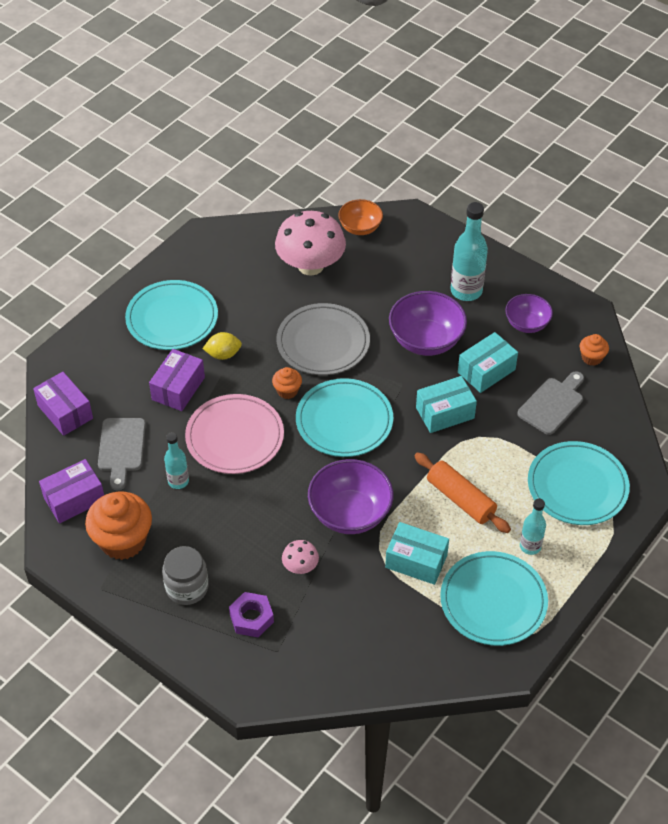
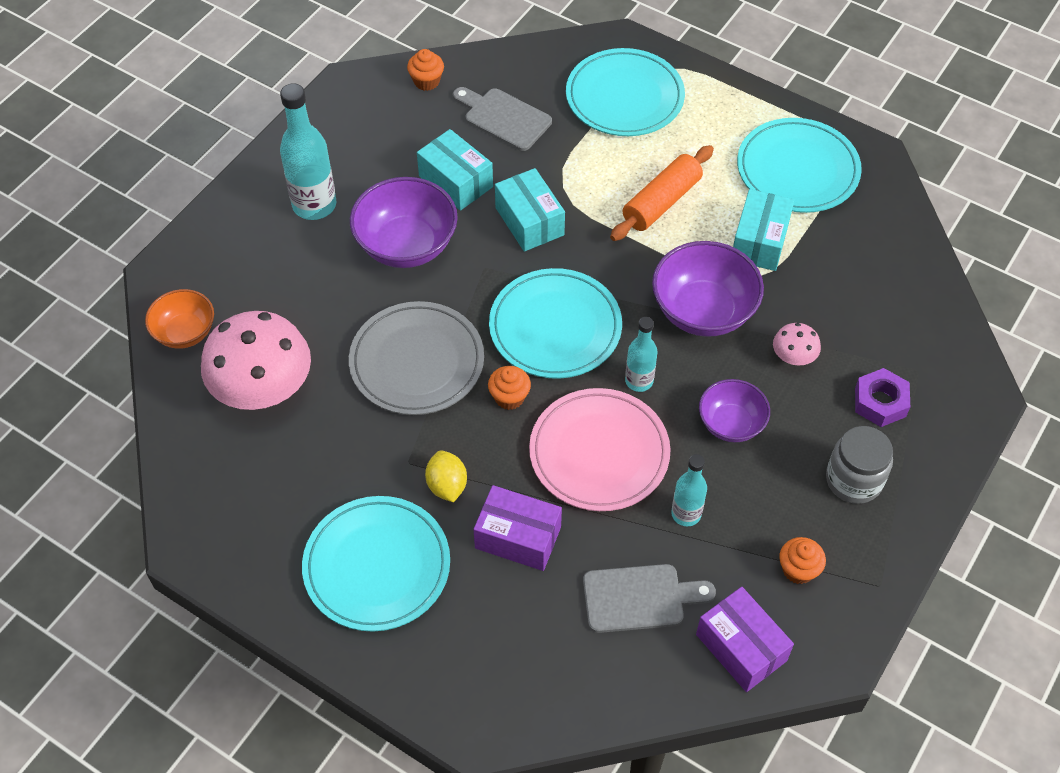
camera: 95 degrees left, 5 degrees up
purple box [33,372,93,436] -> none
orange cupcake [85,492,152,560] -> orange cupcake [779,537,826,584], size x0.49
purple bowl [505,294,553,333] -> purple bowl moved to [699,379,770,442]
turquoise bottle [520,499,546,555] -> turquoise bottle moved to [625,317,657,392]

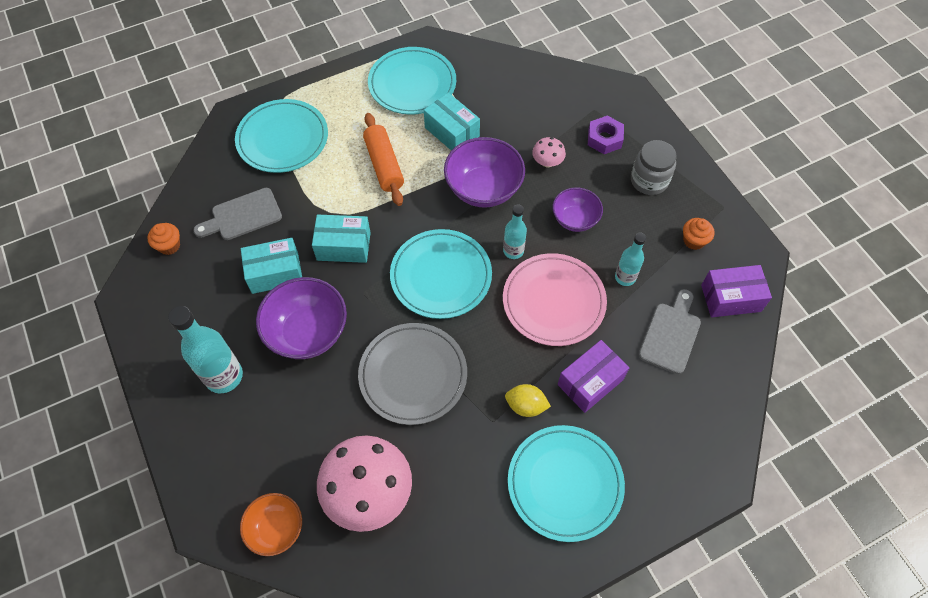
camera: 60 degrees left, 5 degrees up
orange cupcake [488,366,531,410] -> none

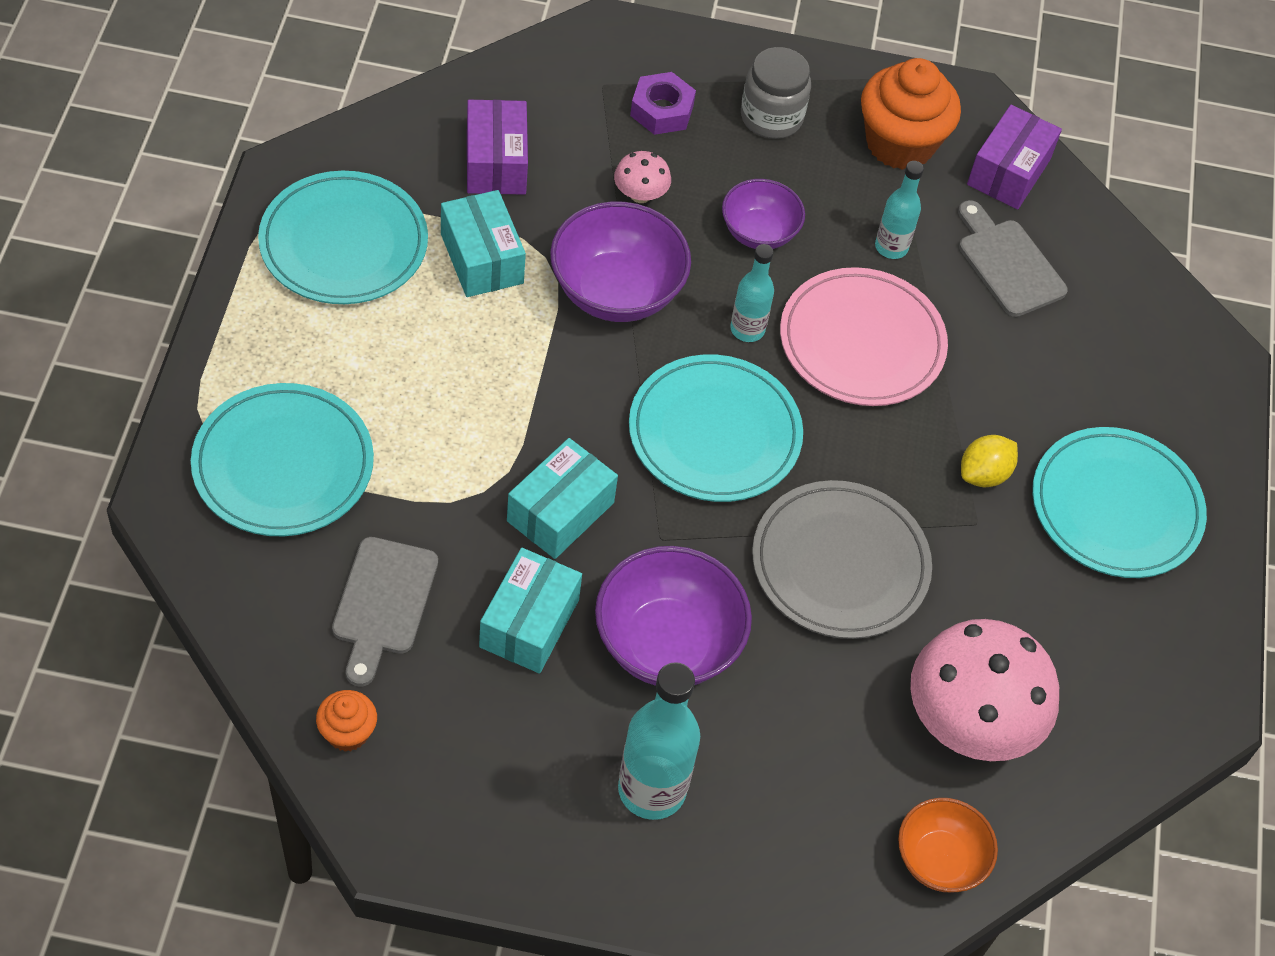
camera: 60 degrees left, 5 degrees down
orange rolling pin [363,113,404,206] -> none
turquoise box [424,93,480,151] -> turquoise box turned 75 degrees clockwise [441,190,526,297]
purple box [558,340,629,413] -> purple box moved to [467,100,528,195]
orange cupcake [683,218,715,250] -> orange cupcake [861,58,961,170], size x2.02

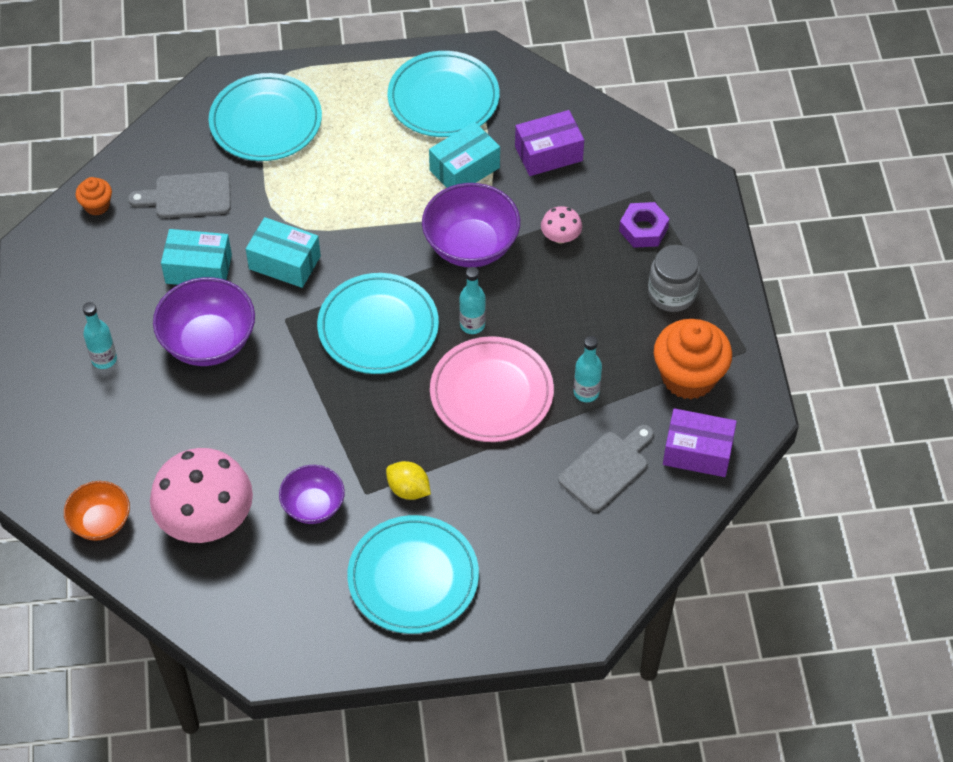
camera: 80 degrees right, 0 degrees up
turquoise bottle [618,662,700,820] -> turquoise bottle [83,302,117,369], size x0.59
purple bowl [722,179,805,249] -> purple bowl moved to [279,465,345,524]
grey plate [752,480,932,639] -> none

